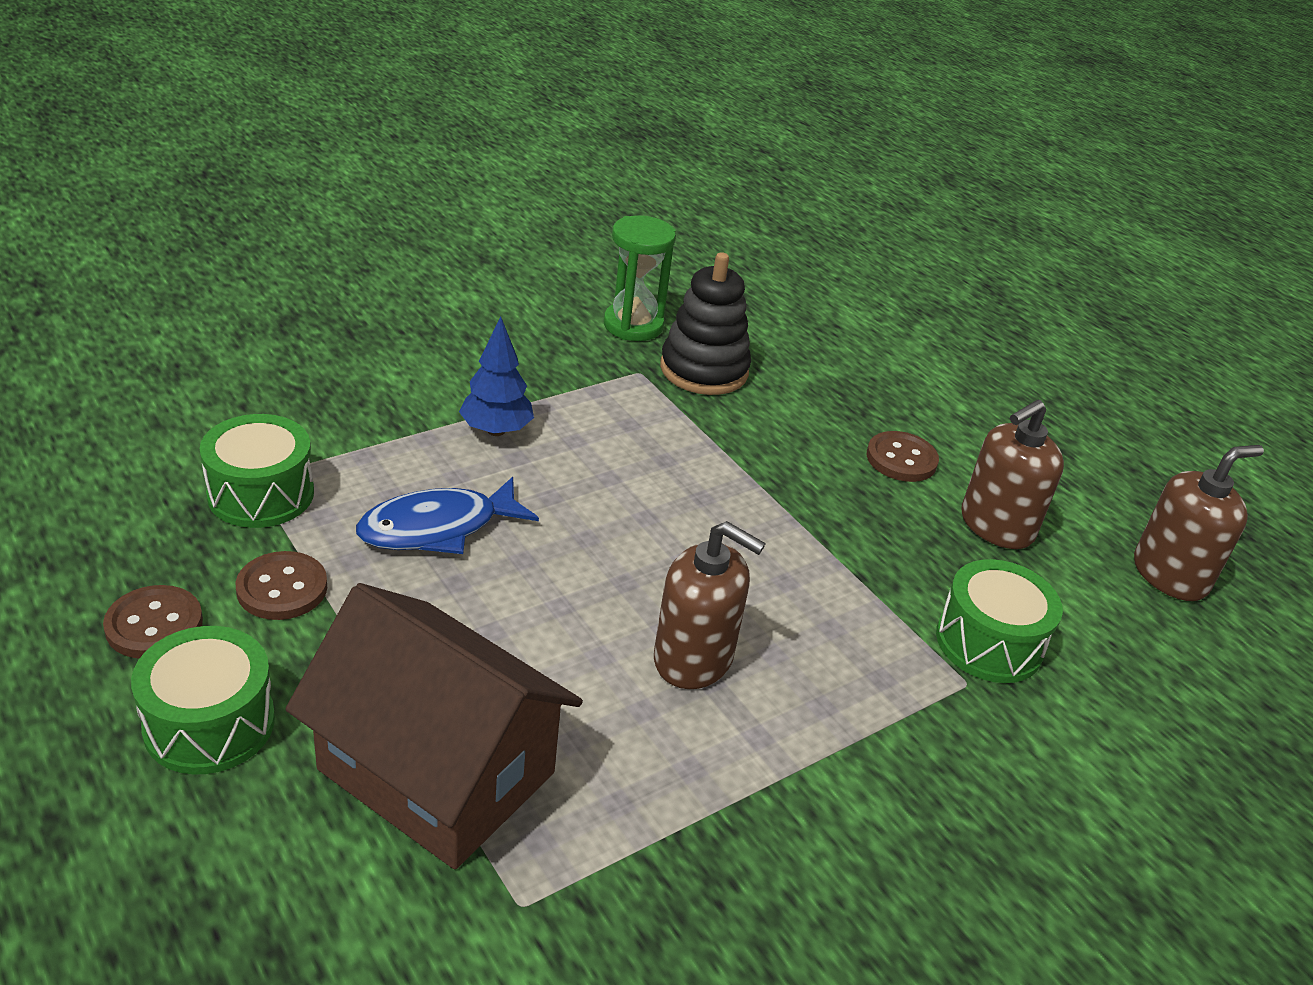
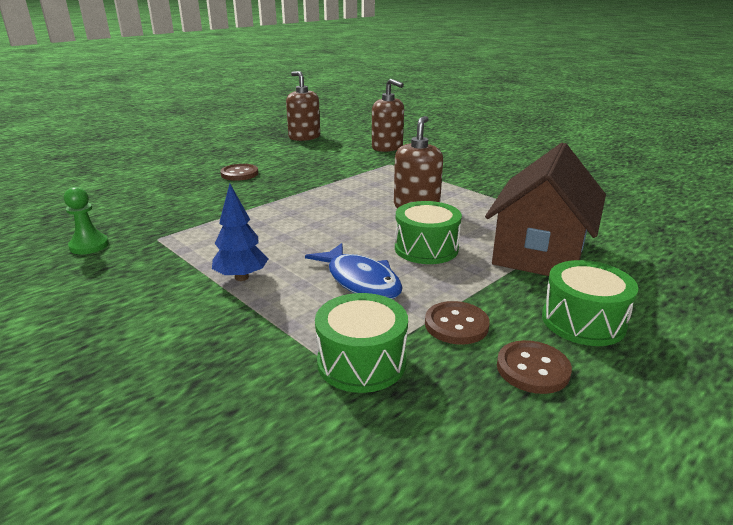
camera: 95 degrees left, 10 degrees down
green hourglass [604,215,676,341] -> green pawn [64,187,109,254]
black stacking toy [660,252,751,395] -> none
green drum [936,559,1063,683] -> green drum moved to [395,201,462,264]
brown soap dispenser [961,400,1064,549] -> brown soap dispenser moved to [372,79,404,152]

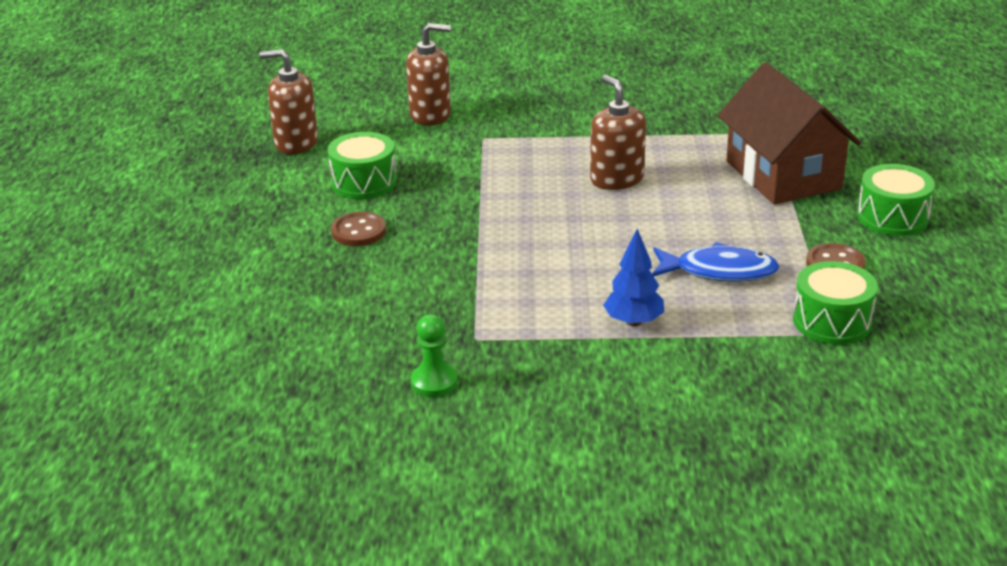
camera: 45 degrees left, 5 degrees up
green drum [395,201,462,264] -> green drum moved to [328,132,397,199]
brown button [497,340,572,394] -> none

